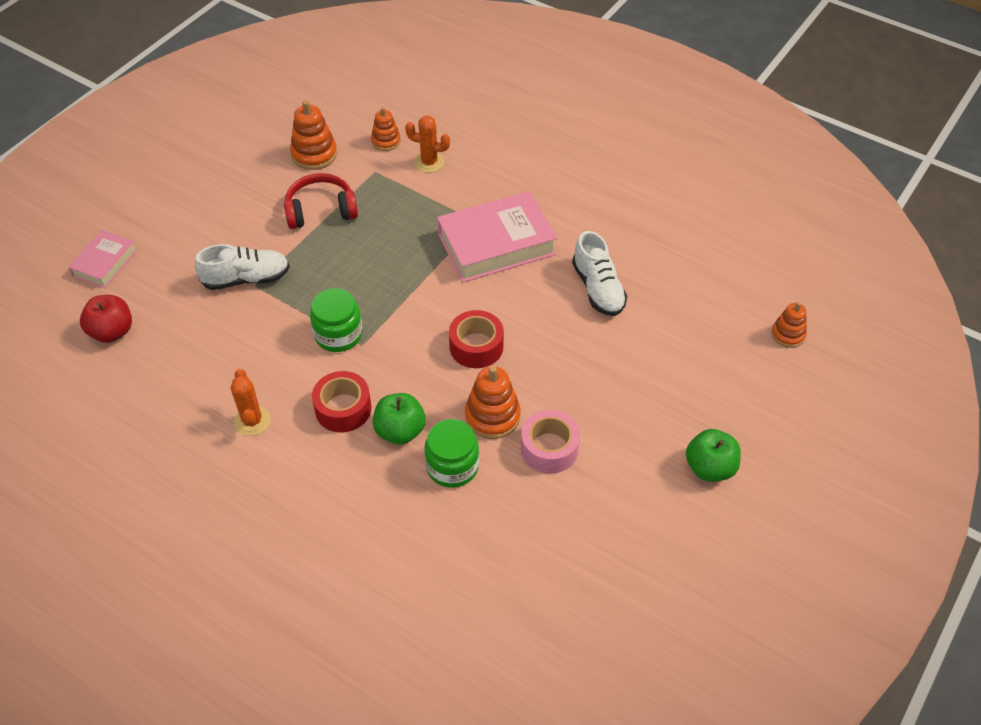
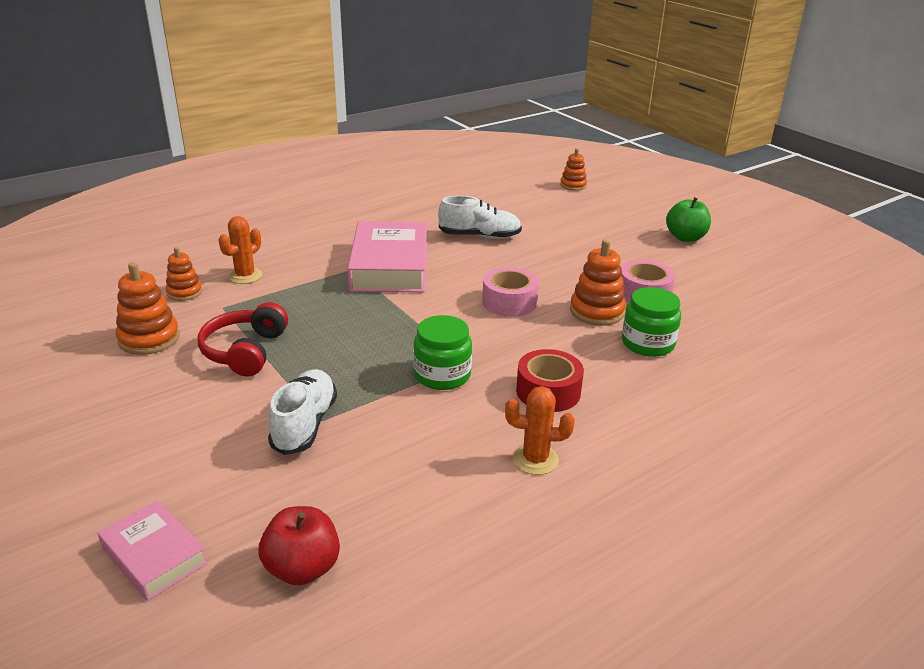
camera: 70 degrees left, 20 degrees down
green apple [373,393,426,444] -> none
red tape [449,310,504,368] -> pink tape [482,267,539,317]

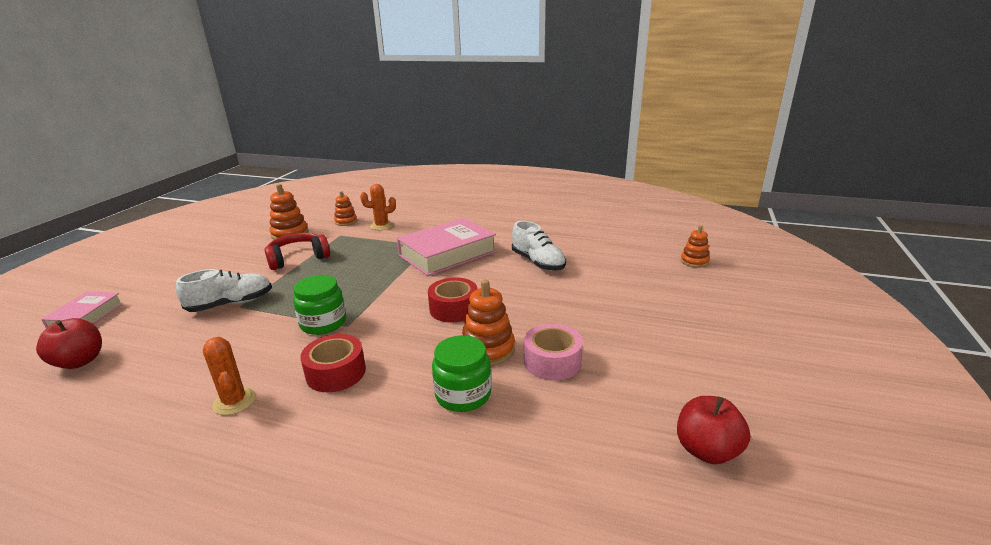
camera: 55 degrees right, 5 degrees down
pink tape [482,267,539,317] -> red tape [428,278,477,322]
green apple [666,197,711,242] -> none
none -> red apple [677,396,750,464]

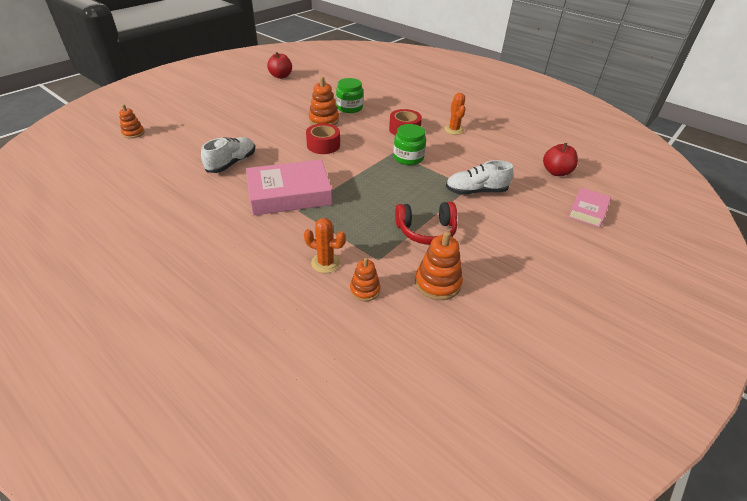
camera: 160 degrees left, 15 degrees up
white shoe [512,221,566,271] -> white shoe turned 45 degrees clockwise [201,137,255,173]
pink tape [524,324,583,381] -> none

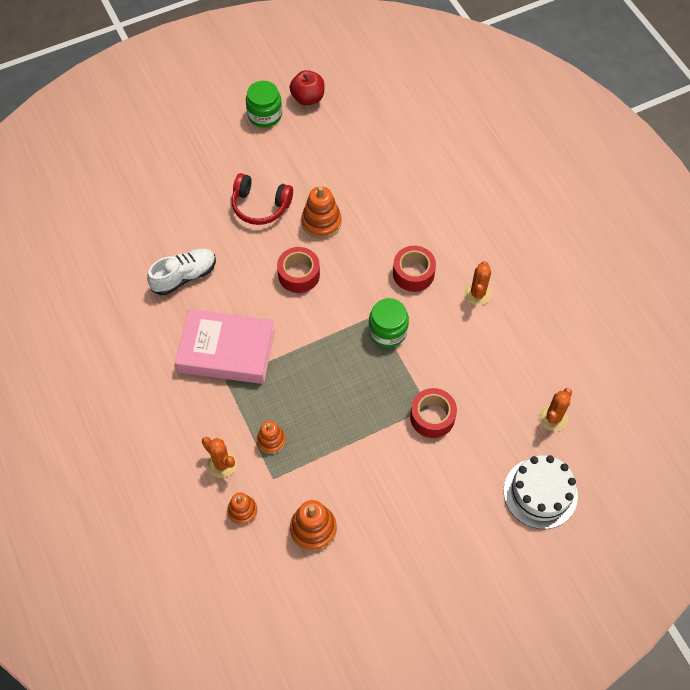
camera: 25 degrees right, 20 degrees up
orange stacking toy [119,105,145,138] -> orange stacking toy moved to [257,421,286,454]
green jar [336,78,363,113] -> green jar moved to [246,81,282,128]
red headphones [395,202,457,245] -> red headphones moved to [232,173,293,225]
white shoe [446,160,513,195] -> red tape [410,388,457,438]
red apple [543,143,578,176] -> orange cactus [539,388,572,431]
pink book [568,187,611,228] -> white cake [504,455,578,529]

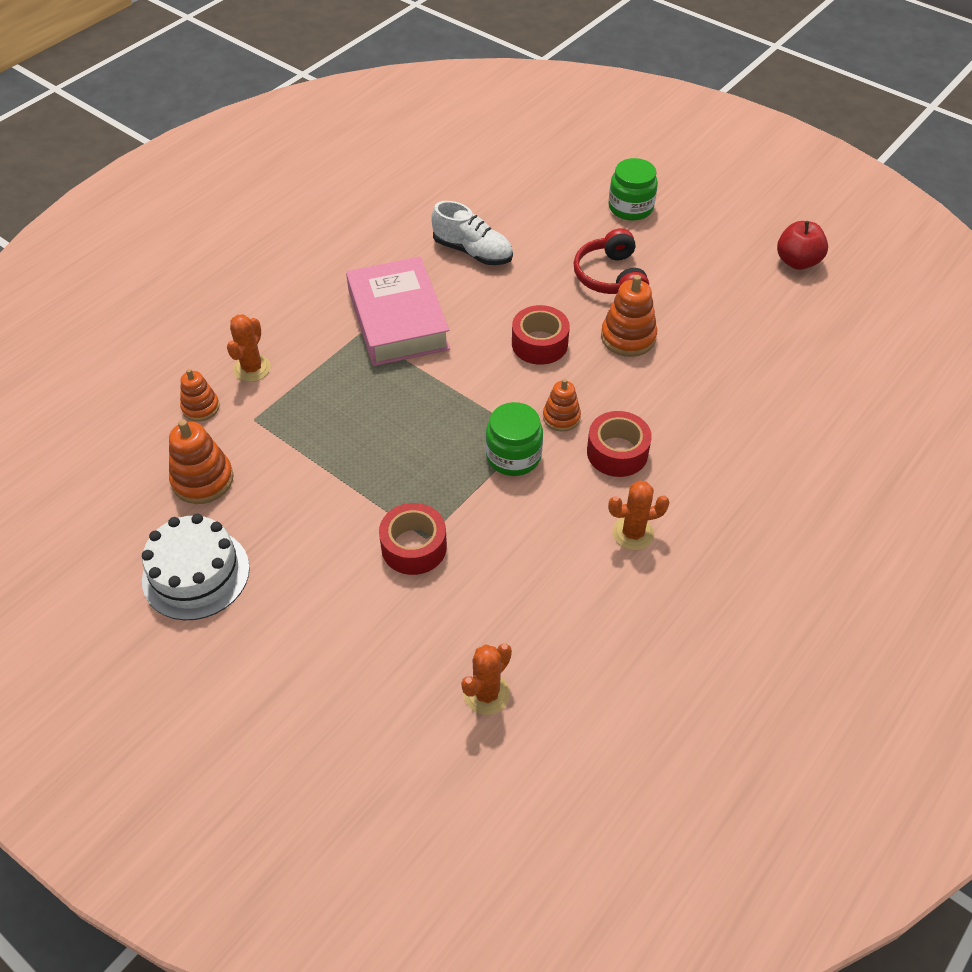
camera: 65 degrees right, 10 degrees down
green jar [246,81,282,128] -> green jar moved to [608,158,658,221]
orange stacking toy [257,421,286,454] -> orange stacking toy moved to [543,379,581,432]
white cake [504,455,578,529] -> white cake moved to [142,514,250,620]
orange cactus [539,388,572,431] -> orange cactus turned 60 degrees counterclockwise [461,644,512,715]

